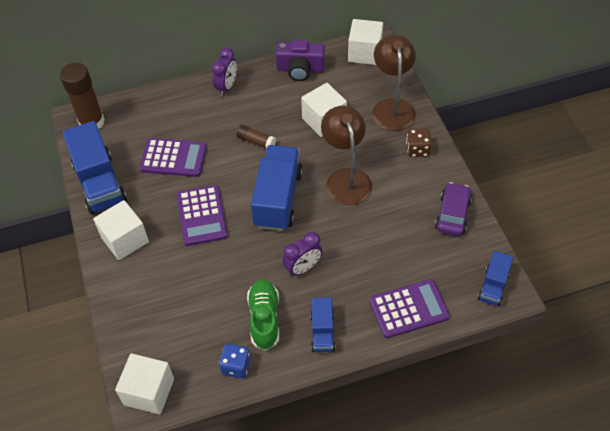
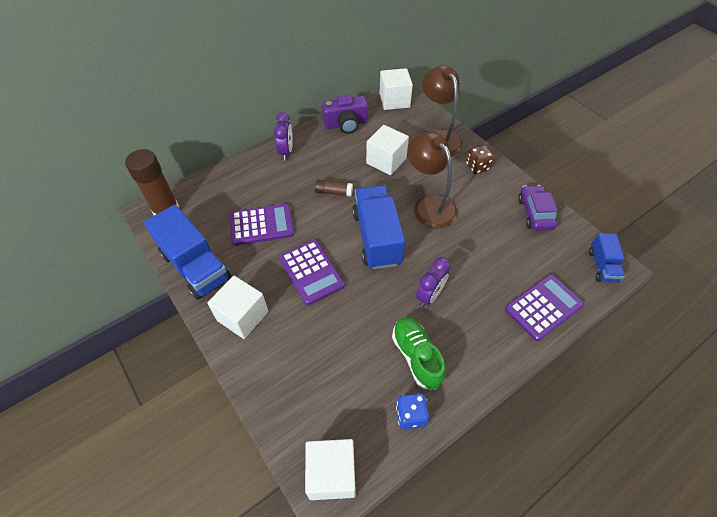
camera: 20 degrees left, 0 degrees up
blue truck [310,297,336,353] -> none

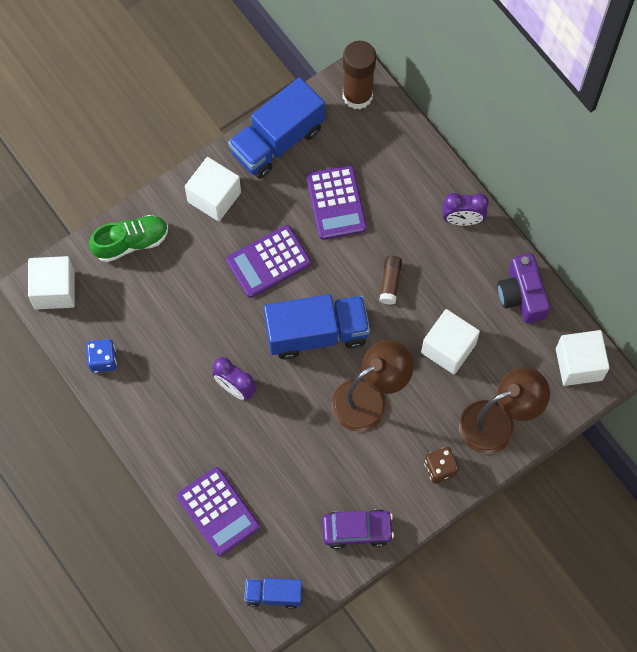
camera: 90 degrees right, 15 degrees up
green shoe [392,317,446,390] -> green shoe moved to [89,215,168,262]

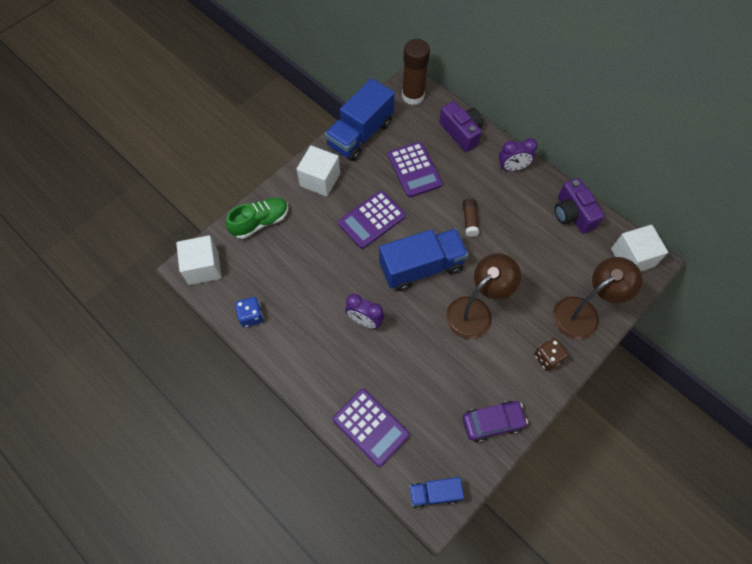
camera: 10 degrees left, 5 degrees down
white cube [421,309,480,374] -> none
none -> purple camera [439,101,483,152]

